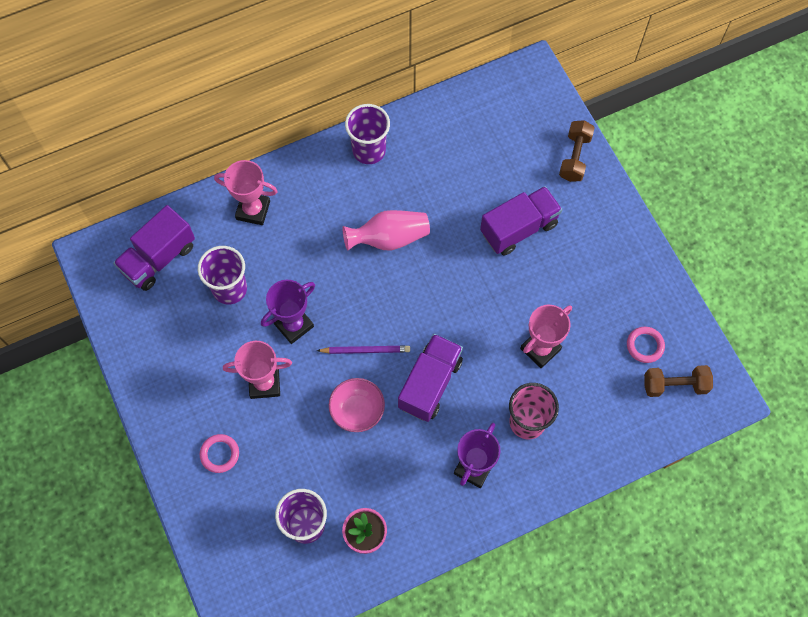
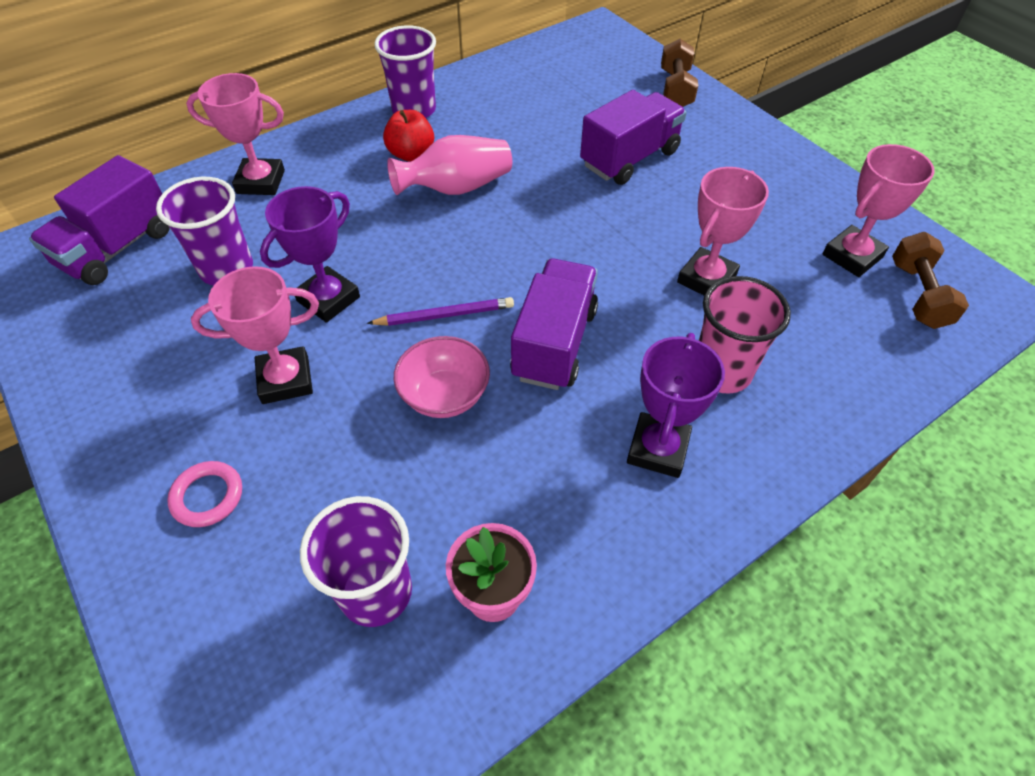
camera: 10 degrees left, 15 degrees down
pink ring [627,327,665,363] -> pink trophy [822,144,935,277]
brown dumbbell [644,365,713,397] -> brown dumbbell turned 75 degrees counterclockwise [892,232,969,329]
none -> red apple [383,110,434,162]

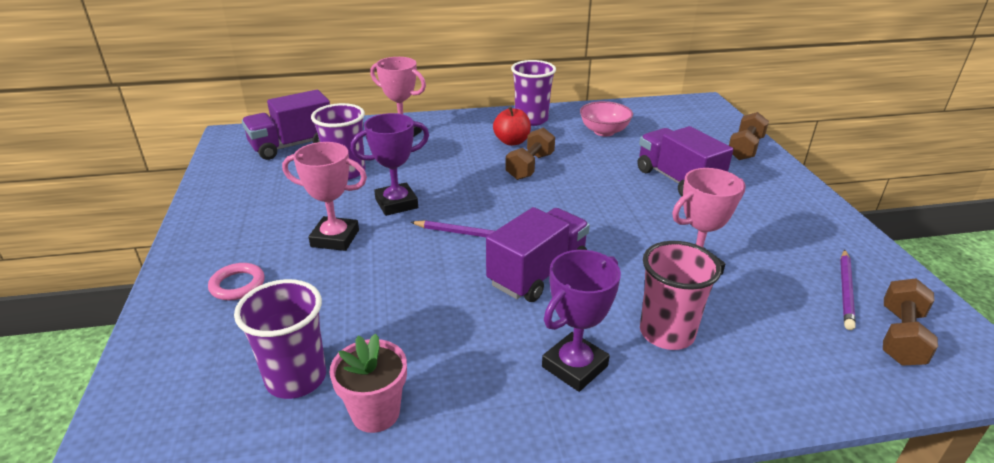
camera: 25 degrees right, 20 degrees down
pink vase [387,135,512,195] -> brown dumbbell [505,127,555,180]
pink bowl [394,336,490,418] -> pink bowl moved to [580,101,633,137]
purple truck [580,90,687,185] -> purple truck turned 105 degrees counterclockwise [638,126,733,196]
pink trophy [822,144,935,277] -> purple pencil [840,250,856,330]

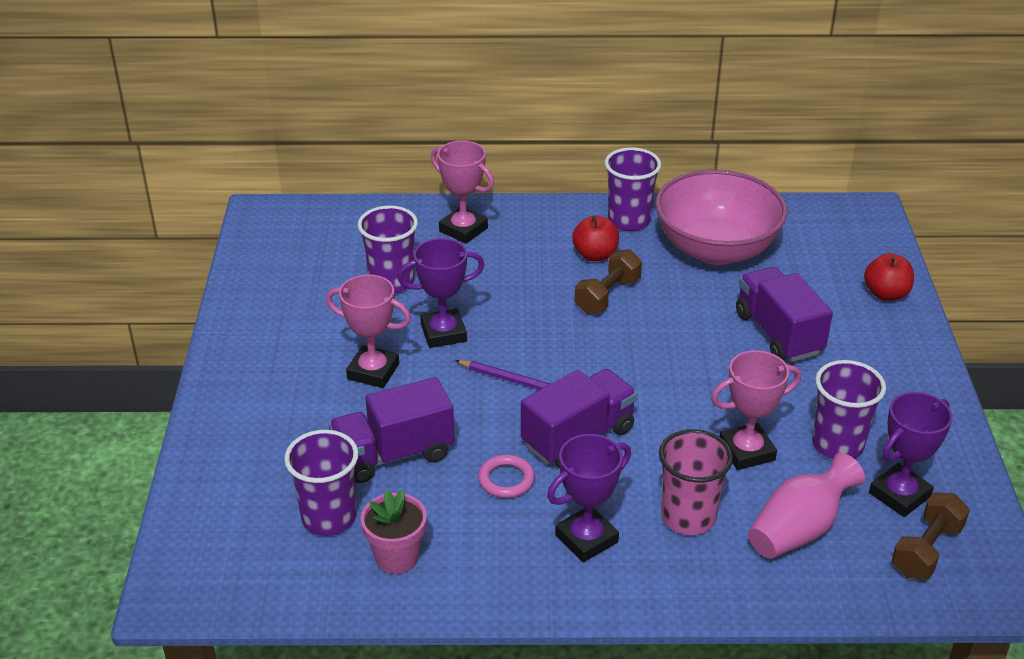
camera: 10 degrees right, 5 degrees up
pink ring [208,263,265,300] -> pink ring moved to [478,455,535,498]
purple truck [242,90,330,160] -> purple truck moved to [329,377,455,483]
pink bowl [580,101,633,137] -> pink bowl [655,170,787,265], size x1.95
brown dumbbell [729,112,769,160] -> red apple [864,253,914,301]
purple pencil [840,250,856,330] -> purple trophy [869,392,953,517]
none -> pink vase [748,453,865,559]
none -> purple cup [812,360,886,459]

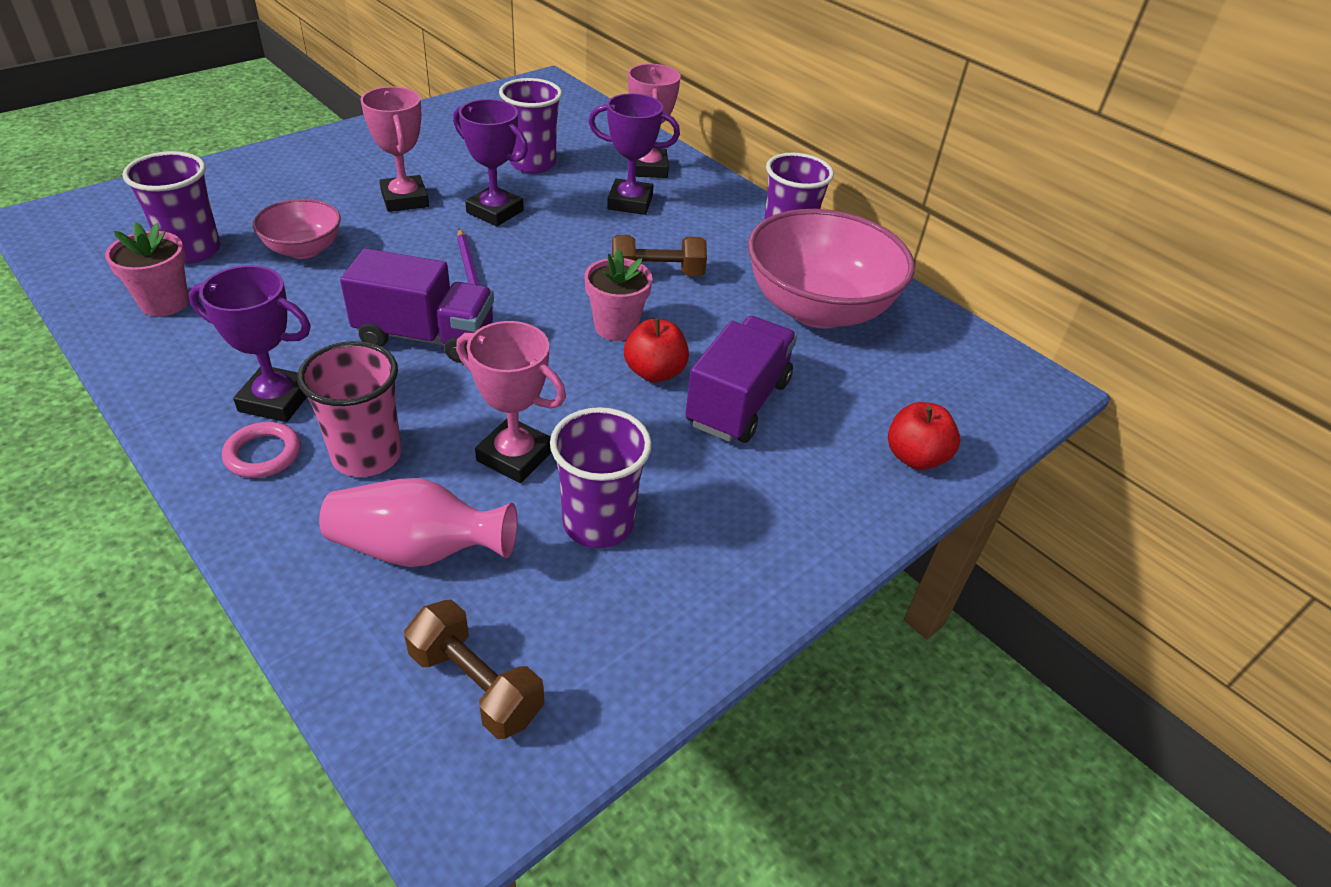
camera: 45 degrees right, 5 degrees up
purple truck [329,377,455,483] -> pink bowl [253,199,341,259]
pink ring [478,455,535,498] -> pink ring moved to [222,422,301,478]
red apple [572,215,619,261] -> red apple moved to [624,318,689,382]
purple trophy [869,392,953,517] -> purple trophy moved to [589,93,680,215]
brown dumbbell [892,493,970,579] -> brown dumbbell turned 45 degrees clockwise [404,600,544,739]
none -> pink flower pot [584,249,653,341]

